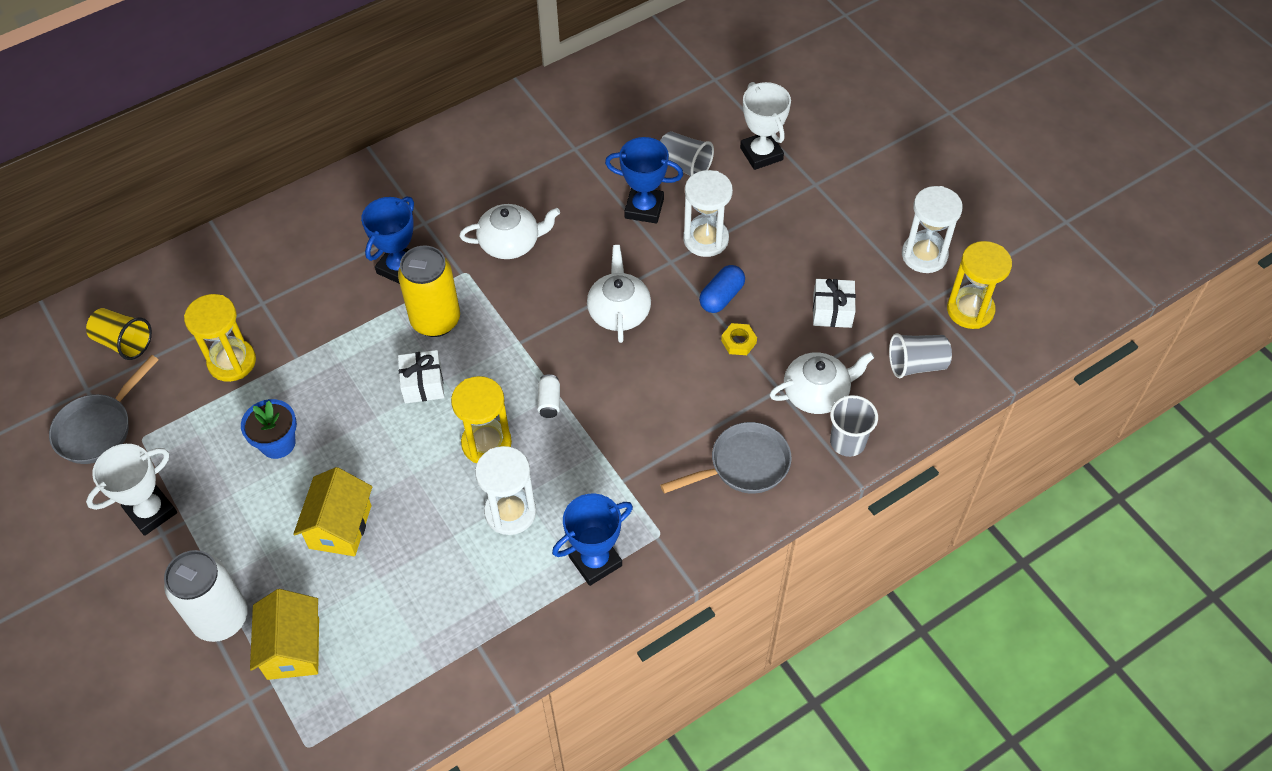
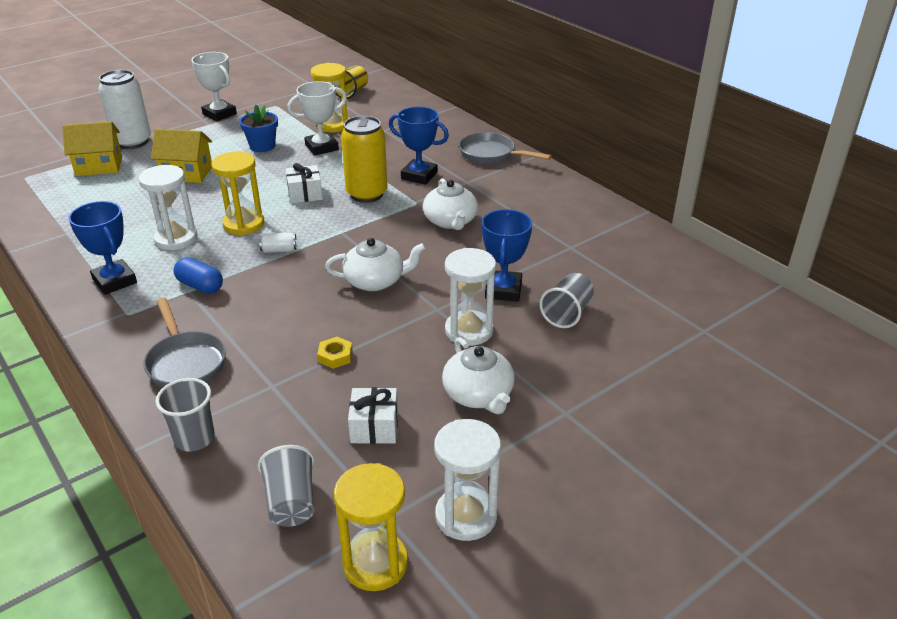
camera: 85 degrees right, 20 degrees down
grey pan [49,355,159,464] -> grey pan moved to [459,132,552,164]
blue capsule [699,265,745,313] -> blue capsule moved to [174,257,223,294]
white trophy [740,82,791,170] -> white trophy moved to [287,81,347,156]
white teapot [770,352,875,414] -> white teapot moved to [442,337,515,414]

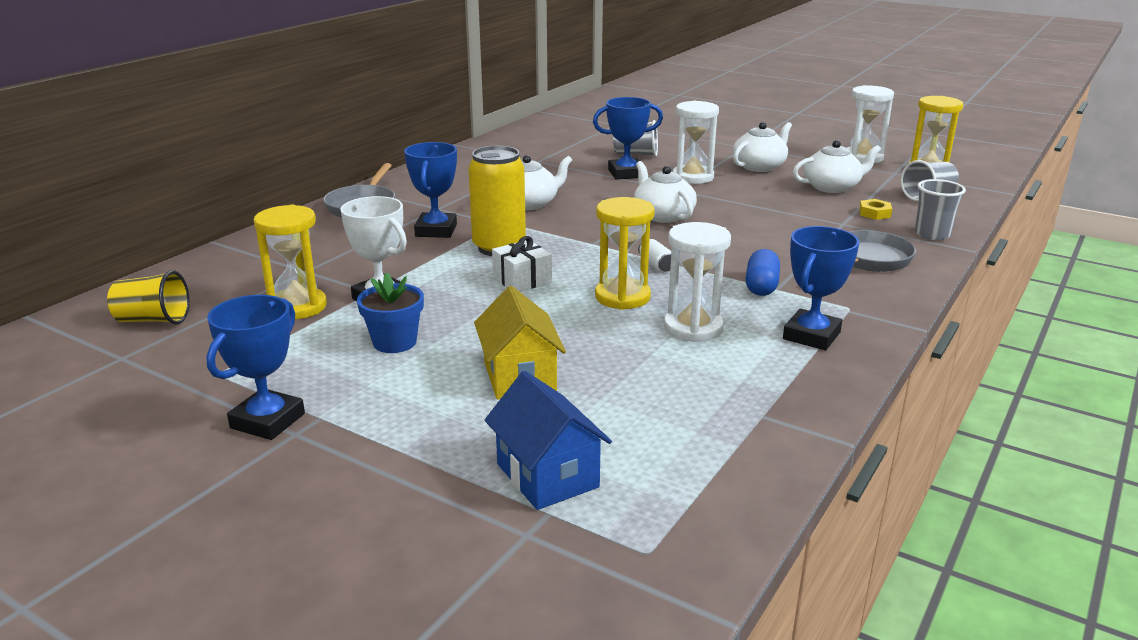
camera: 110 degrees left, 10 degrees down
yellow house [62,121,122,176] -> blue house [485,371,612,510]
white can [99,70,151,149] -> none
white trophy [191,52,237,121] -> blue trophy [206,295,305,440]
yellow nut [317,337,353,369] -> yellow nut moved to [859,199,892,220]
white gift [348,387,398,444] -> white teapot [793,140,881,193]

